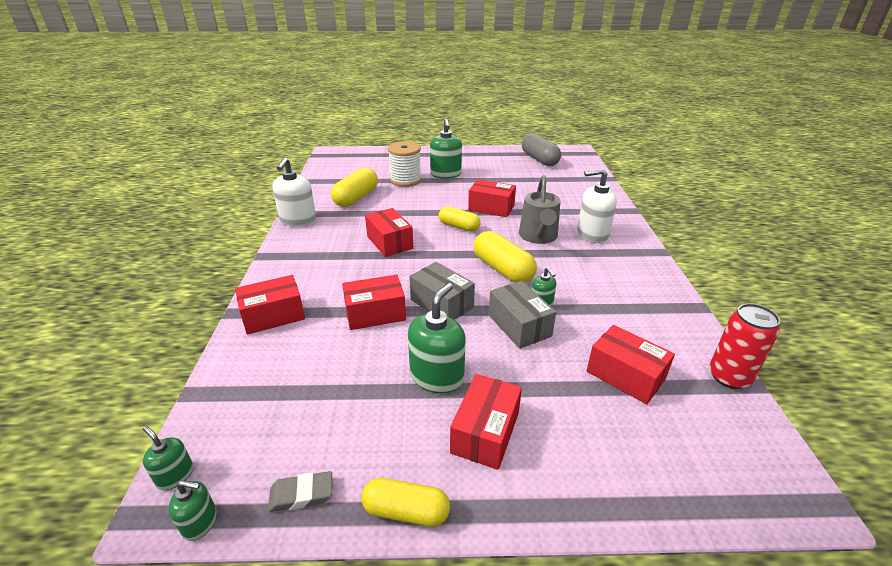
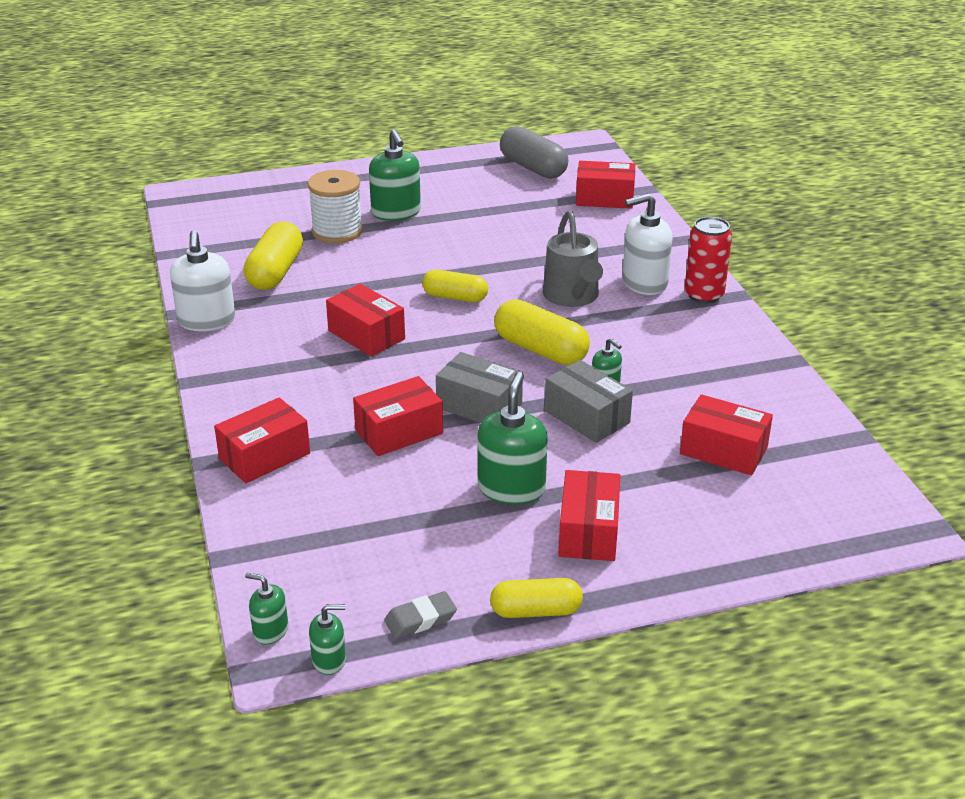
camera: 15 degrees left, 0 degrees up
red box [468,179,516,217] -> red box moved to [576,161,635,209]
red can [709,303,780,389] -> red can moved to [685,217,732,304]

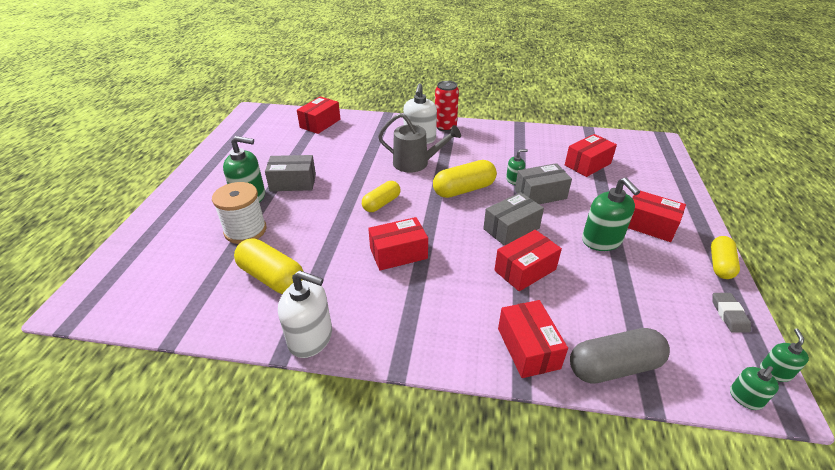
camera: 65 degrees left, 5 degrees up
red box [353,376,443,456] -> red box turned 60 degrees clockwise [494,230,562,291]
green soap dispenser [477,372,548,505] -> green soap dispenser turned 150 degrees counterclockwise [582,177,640,251]
grey capsule [500,126,568,179] -> grey capsule moved to [570,328,670,384]
none -> grey box [265,155,316,191]

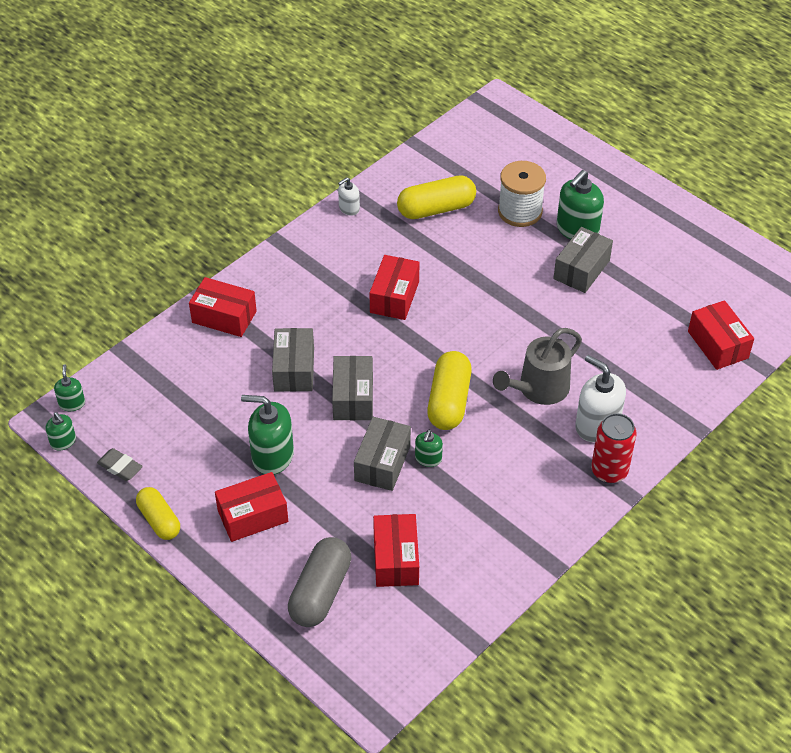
camera: 125 degrees right, 10 degrees up
white soap dispenser [278,270,332,358] -> white soap dispenser [338,177,360,216], size x0.53
yellow capsule [362,181,401,212] -> none
red box [494,230,562,291] -> grey box [272,328,314,392]
grey capsule [570,328,670,384] -> grey capsule moved to [288,537,351,627]

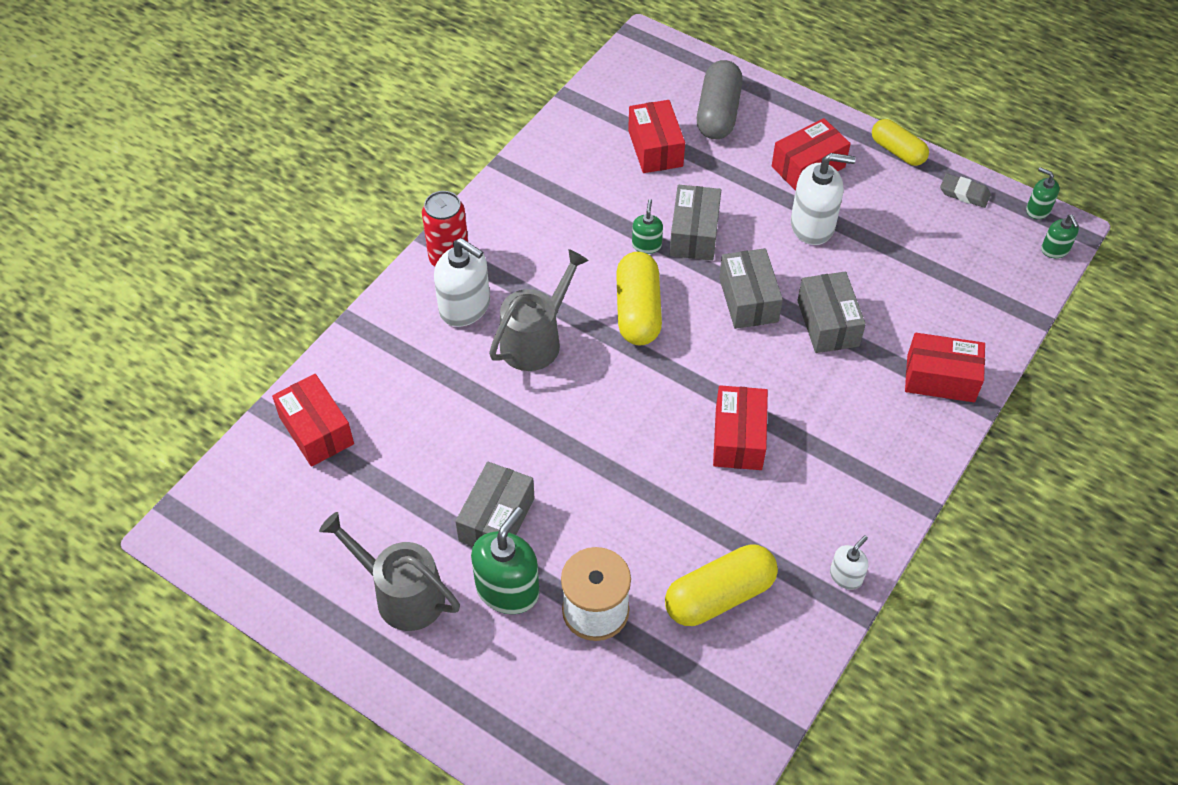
camera: 170 degrees right, 5 degrees up
green soap dispenser [241,395,294,475] -> white soap dispenser [791,153,856,245]
none -> grey watering can [319,512,460,631]

